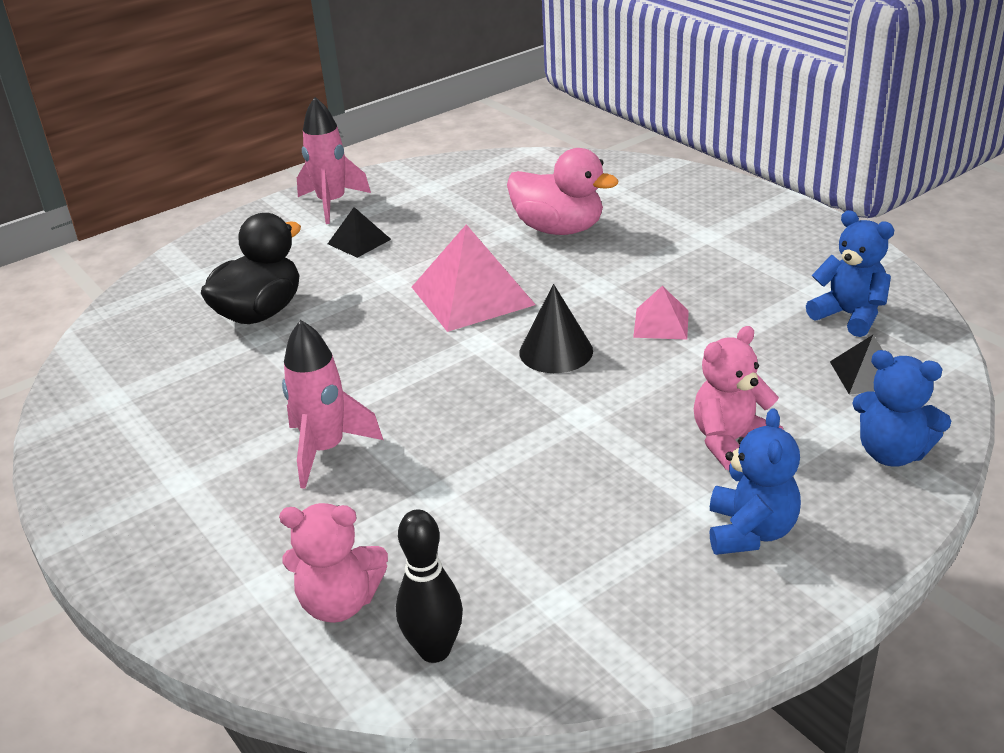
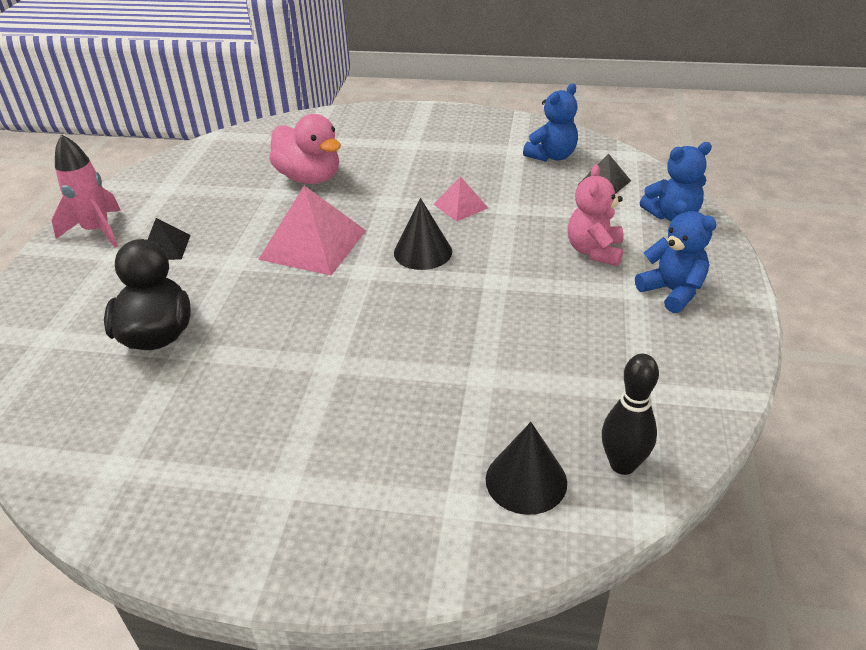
camera: 45 degrees left, 5 degrees up
pink teddy bear [279,503,388,623] -> black cone [486,422,567,515]
pink rocket [282,320,383,489] -> none
pink duck [507,148,619,235] -> pink duck turned 60 degrees clockwise [269,114,341,184]
blue teddy bear [806,210,894,337] -> blue teddy bear turned 135 degrees clockwise [523,83,578,162]

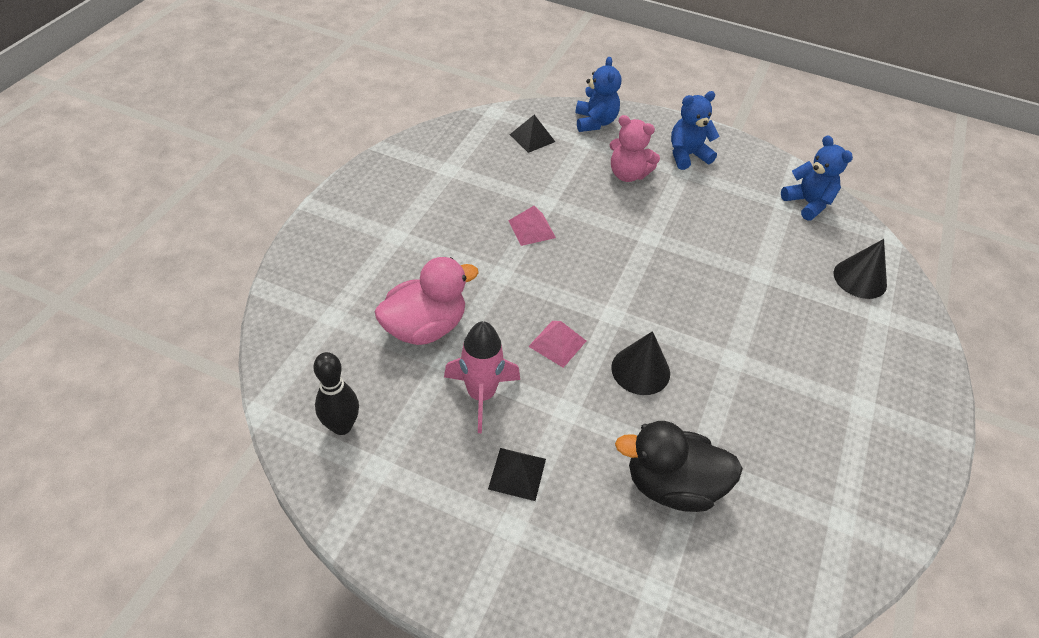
camera: 80 degrees left, 10 degrees up
pink rocket [51,134,121,247] -> pink rocket moved to [444,321,520,433]
pink pyramid [258,186,366,275] -> pink pyramid [528,321,586,368], size x0.53
black cone [394,198,452,270] -> black cone moved to [611,331,670,395]
blue teddy bear [523,83,578,162] -> blue teddy bear moved to [781,135,853,221]
black bowling pin [602,354,659,475] -> black bowling pin moved to [313,352,359,435]

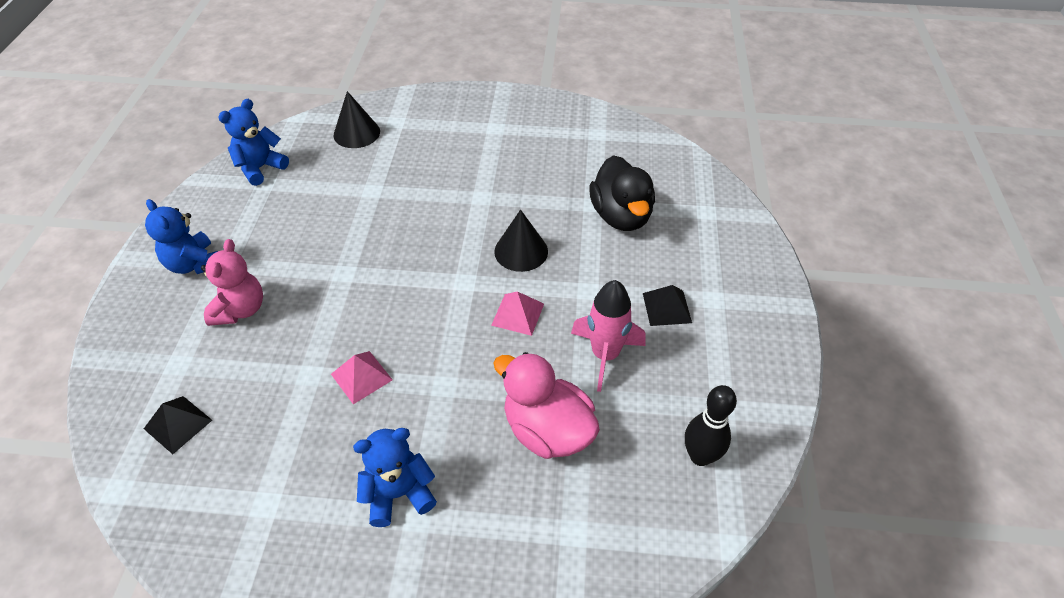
camera: 105 degrees left, 0 degrees up
blue teddy bear [575,57,621,132] -> blue teddy bear moved to [353,428,437,527]

